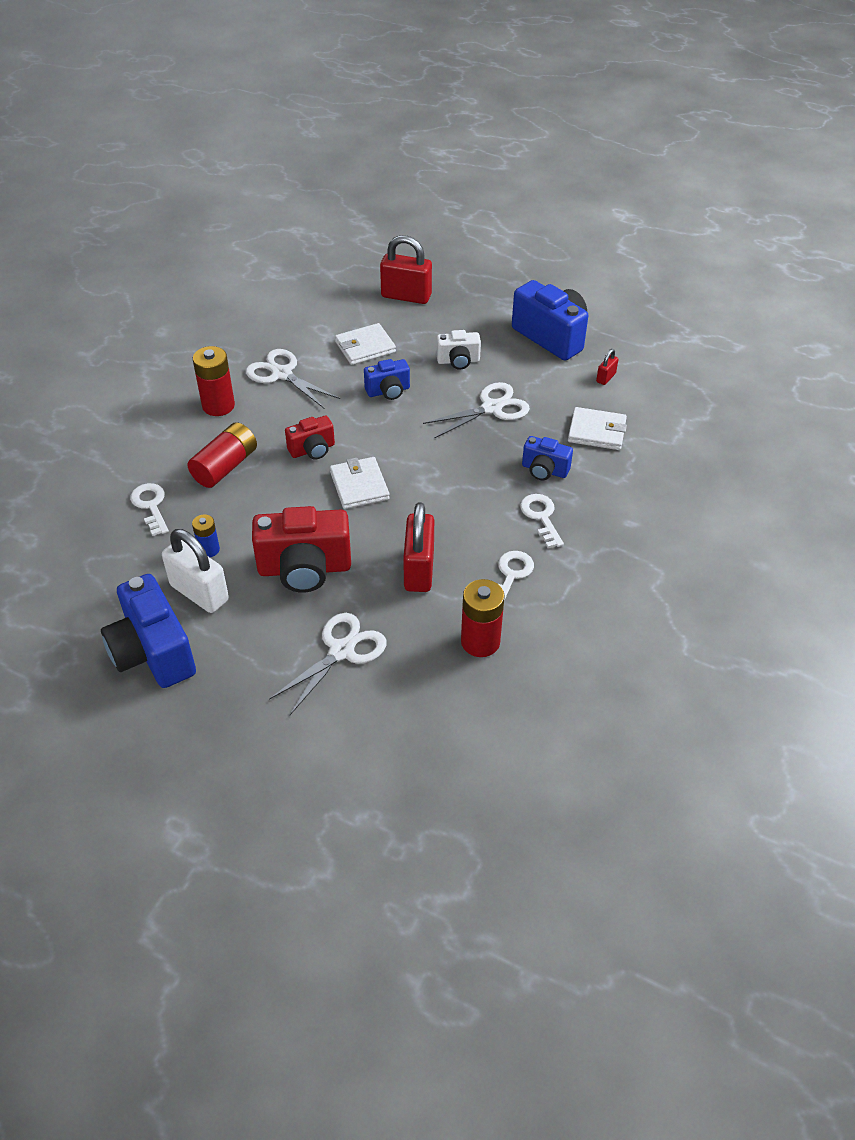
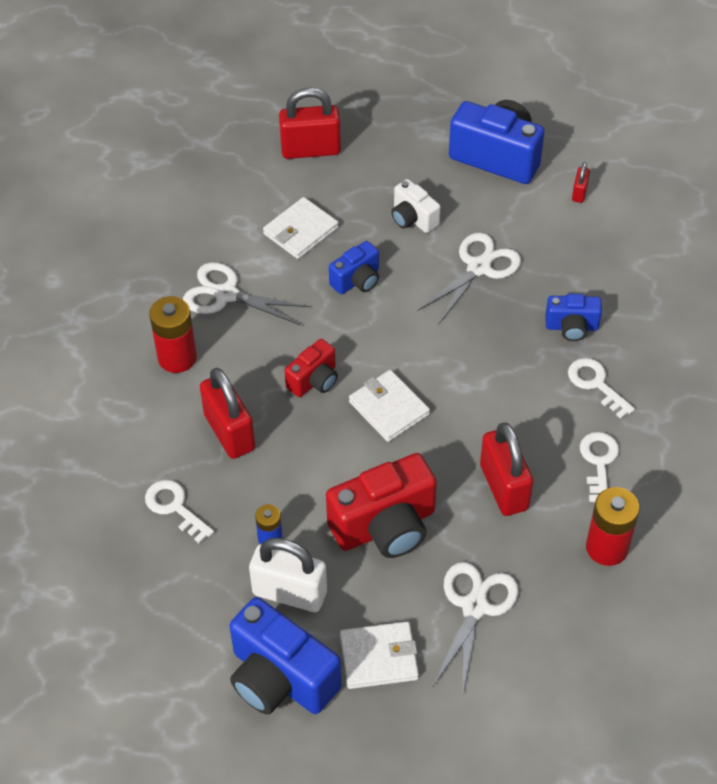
camera: 20 degrees left, 5 degrees up
red battery [187,422,257,488] -> red padlock [200,367,255,459]
white camera [436,330,481,370] -> white camera turned 75 degrees clockwise [391,179,441,233]
white wallet [568,407,627,450] -> white wallet moved to [340,621,419,689]

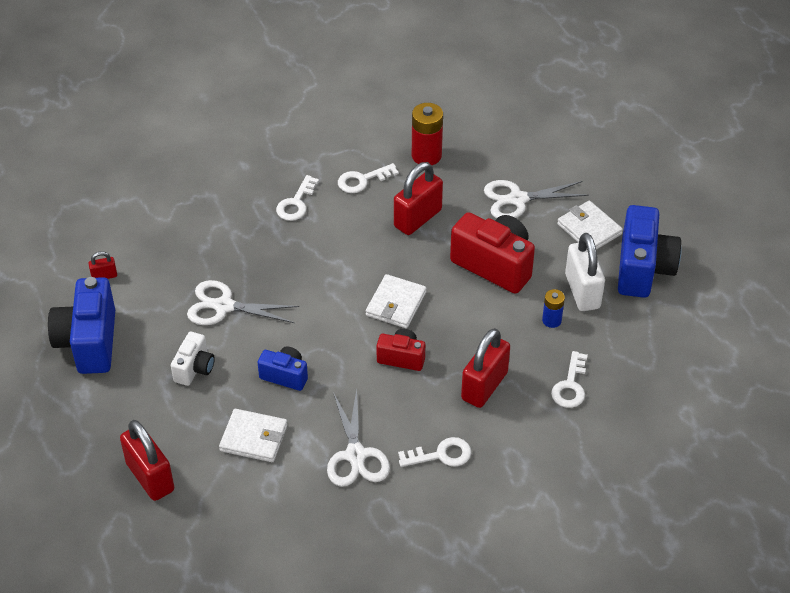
camera: 120 degrees left, 5 degrees down
red battery [149,296,197,373] -> white key [398,437,471,467]
blue camera [545,294,602,341] -> none

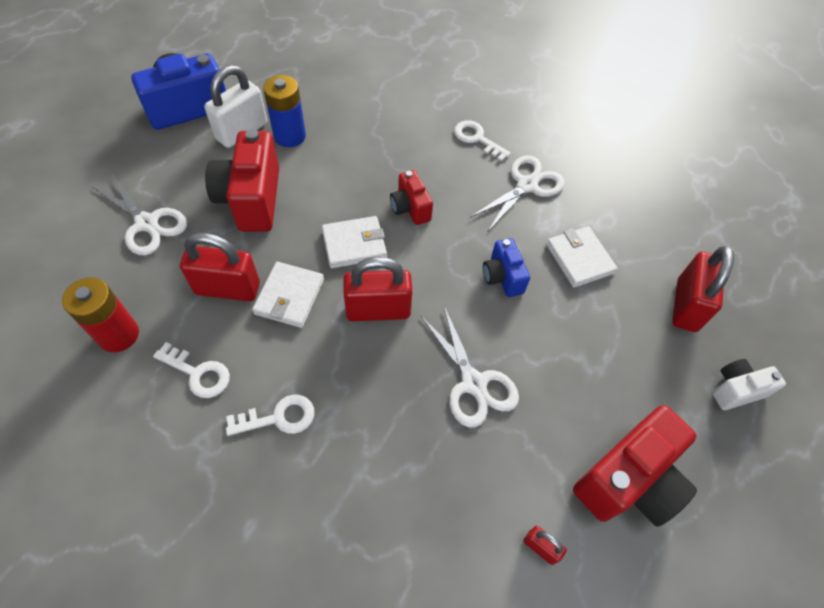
camera: 130 degrees left, 10 degrees up
blue camera [48,277,115,374] -> red camera [573,405,697,527]
white camera [171,332,215,386] -> white camera moved to [713,359,786,410]
red padlock [461,328,510,408] -> red padlock moved to [343,257,413,322]
blue battery [542,289,565,328] -> blue battery [263,75,306,147], size x1.72
white key [551,351,588,408] -> none
white wallet [557,200,623,250] -> white wallet moved to [252,262,324,328]

